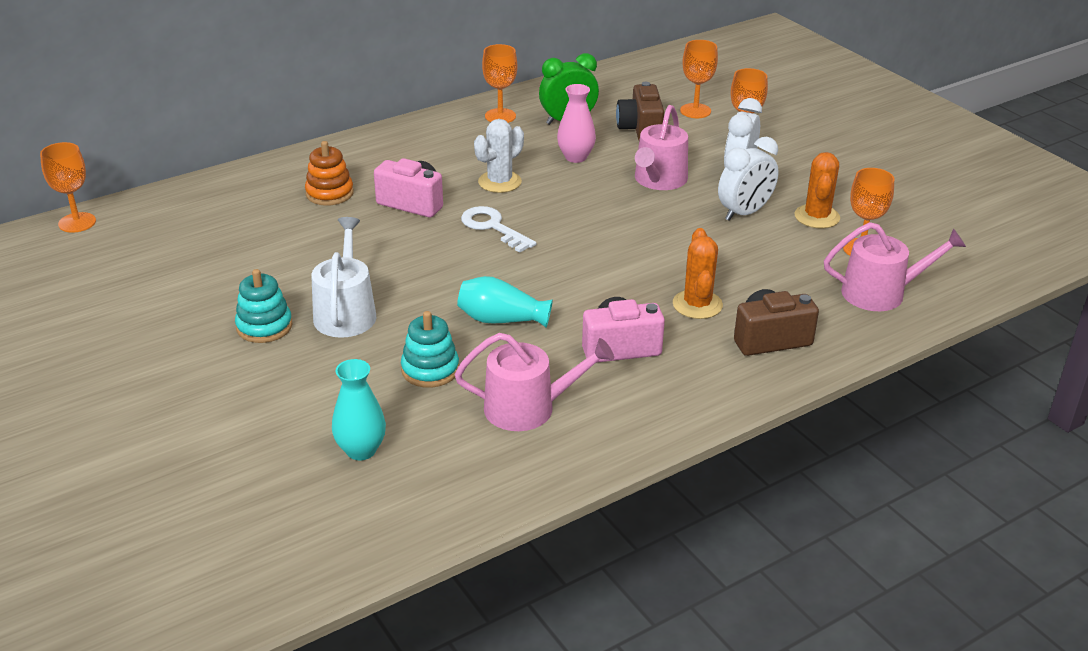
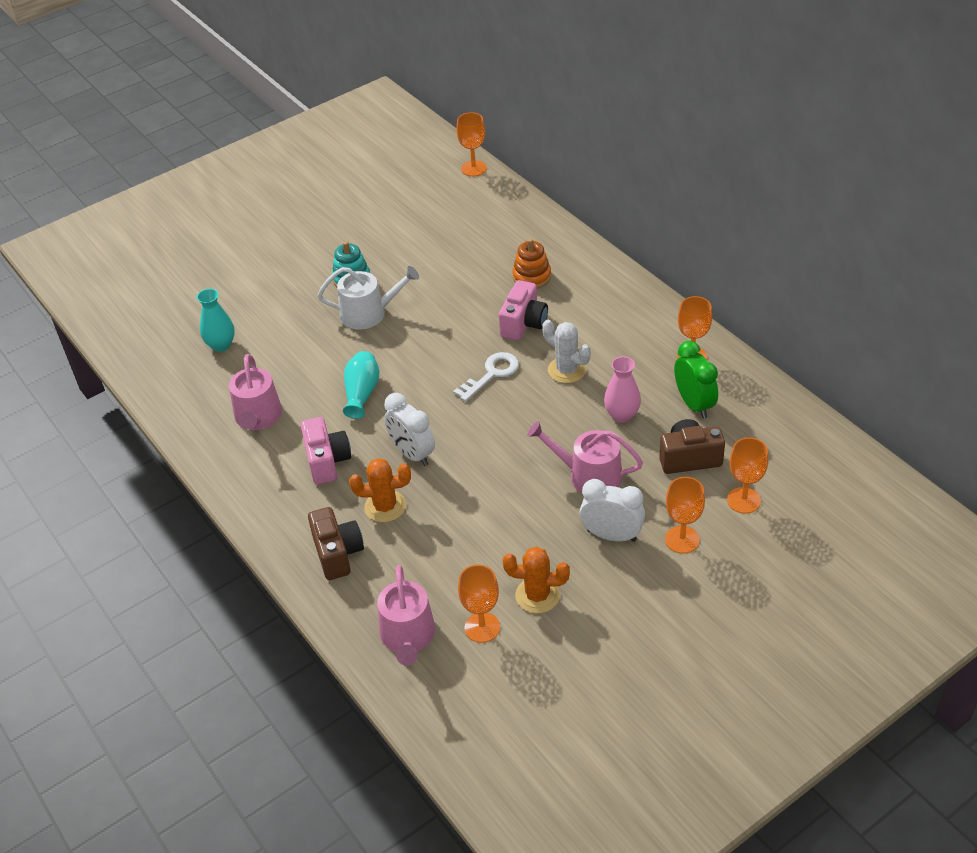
camera: 90 degrees right, 10 degrees up
turquoise stacking toy [401,311,459,388] -> none
white clock [718,137,779,221] -> white clock moved to [384,393,435,466]

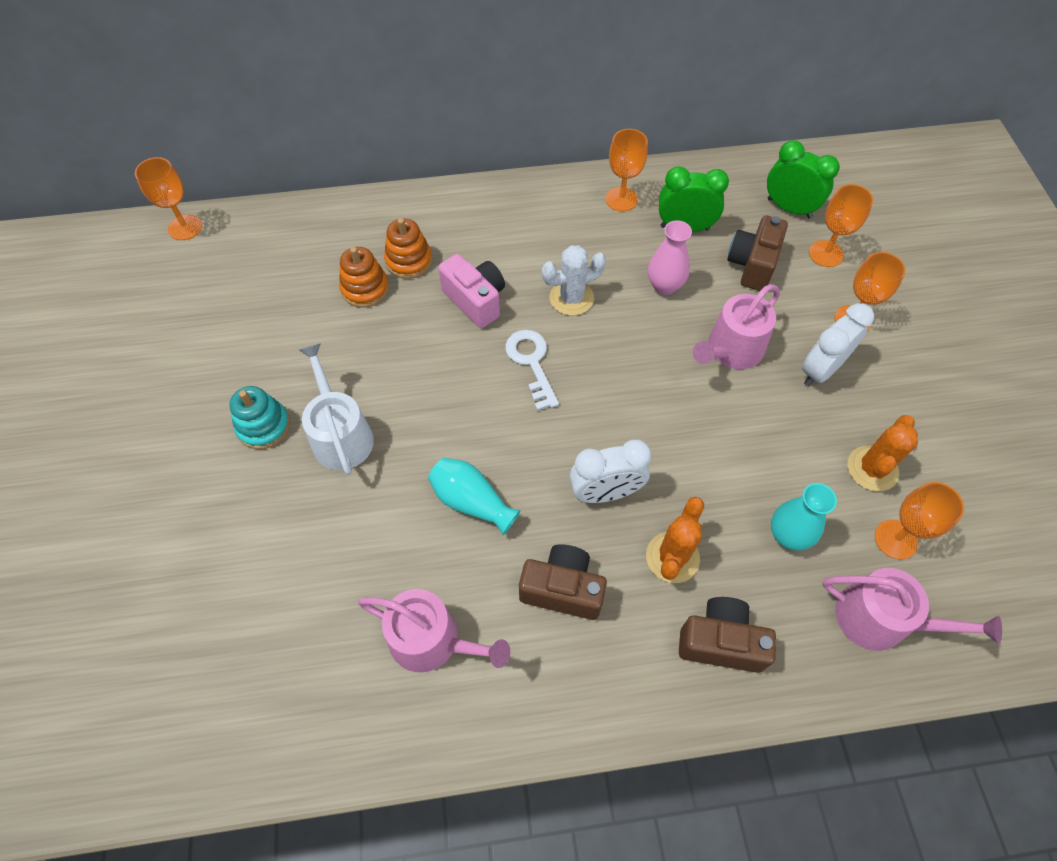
camera: 65 degrees left, 15 degrees up
turquoise vase [197,289,235,352] -> turquoise vase moved to [771,483,837,551]
pink camera [301,417,351,485] -> brown camera [519,544,607,620]
white watering can [318,266,419,329] -> white watering can turned 45 degrees counterclockwise [299,343,374,475]
none -> orange stacking toy [339,247,389,308]
none -> green clock [767,140,840,219]

